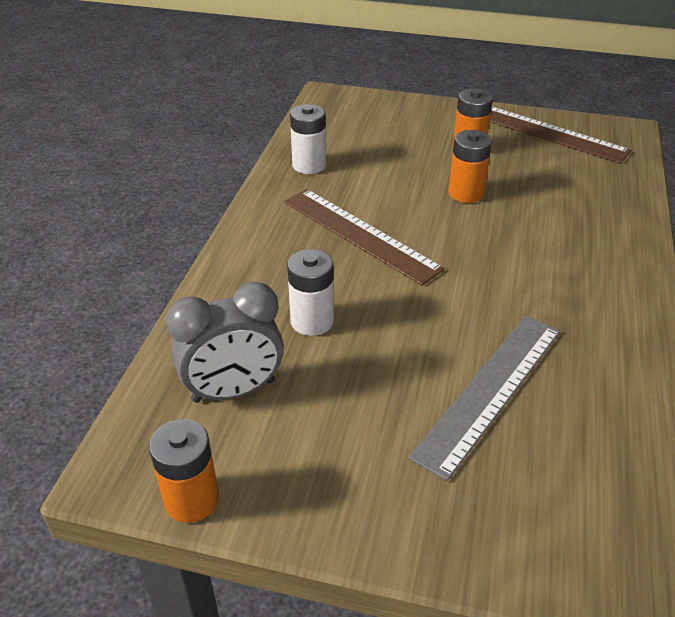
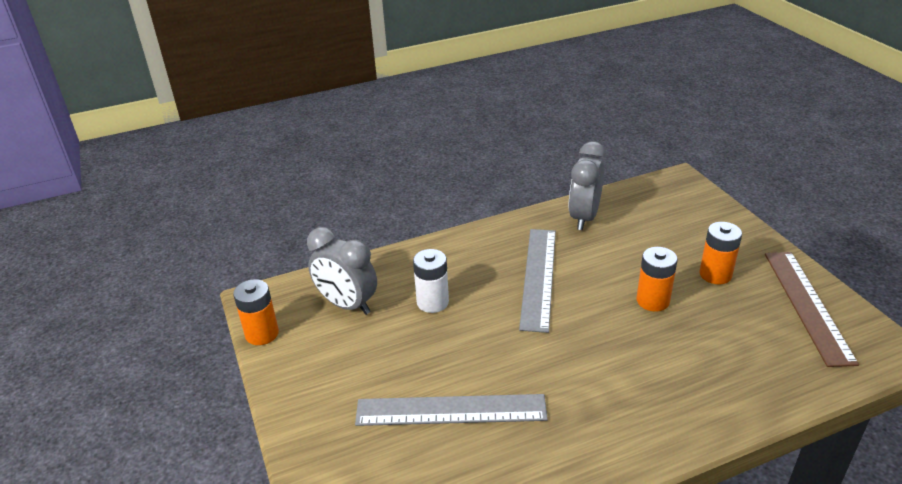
camera: 55 degrees right, 5 degrees down
brown ruler [284,189,445,286] -> grey ruler [519,229,556,333]
white battery [290,104,326,174] -> grey clock [569,141,606,230]

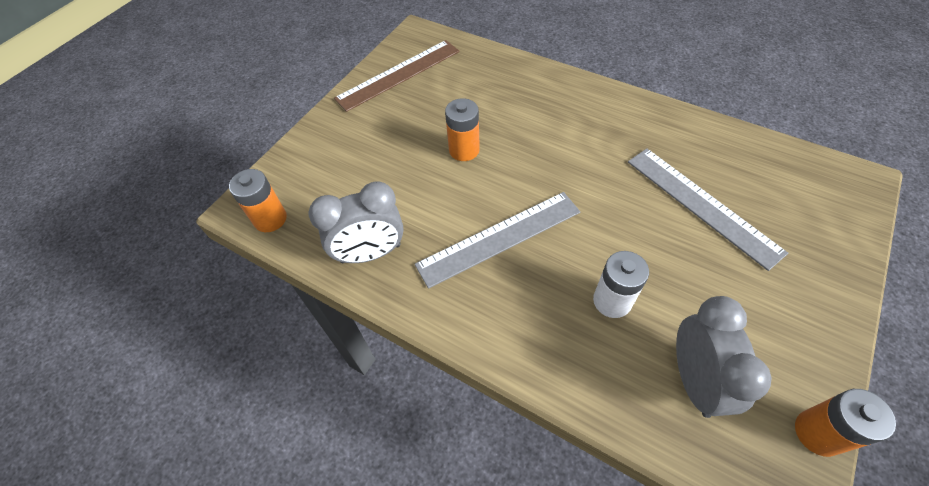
camera: 125 degrees left, 20 degrees up
orange battery [699,222,742,284] -> orange battery moved to [229,169,287,232]

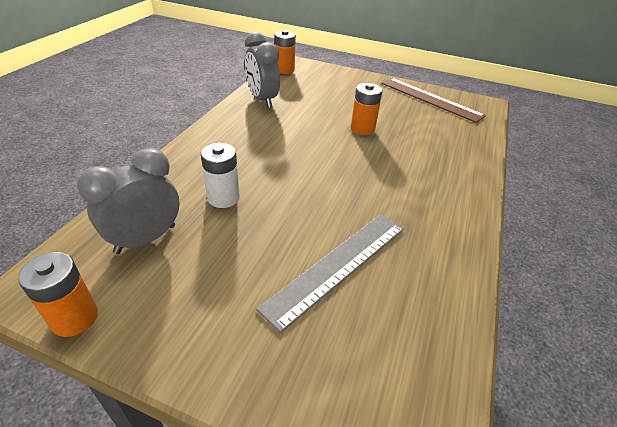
camera: 75 degrees right, 15 degrees down
grey ruler [415,192,580,288] -> none
grey clock [676,296,772,418] -> grey clock turned 150 degrees clockwise [77,148,180,254]

